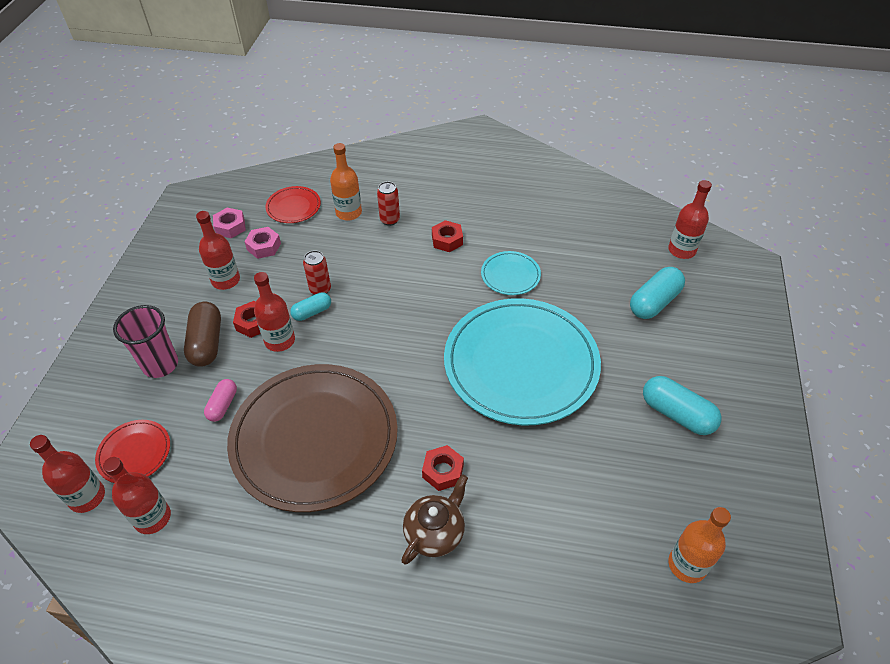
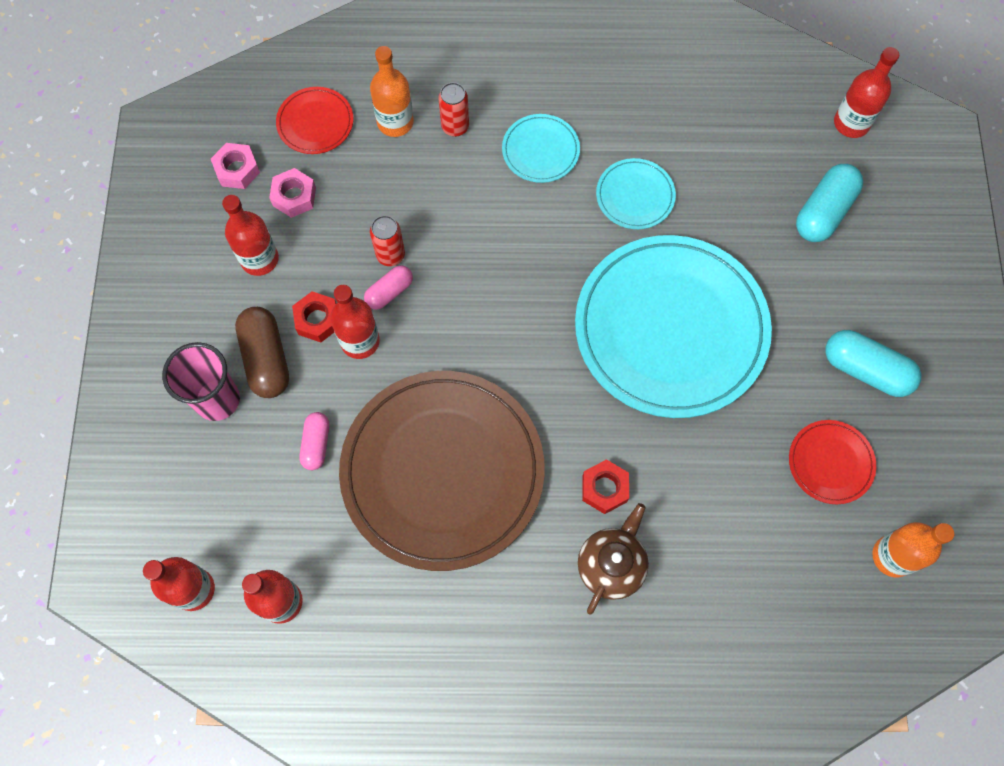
camera: 10 degrees left, 20 degrees up
red plate [95,420,170,483] -> red plate moved to [789,420,876,504]
turquoise capsule [290,292,331,321] -> pink capsule [364,265,413,310]
red nut [432,220,463,252] -> turquoise plate [502,114,580,183]

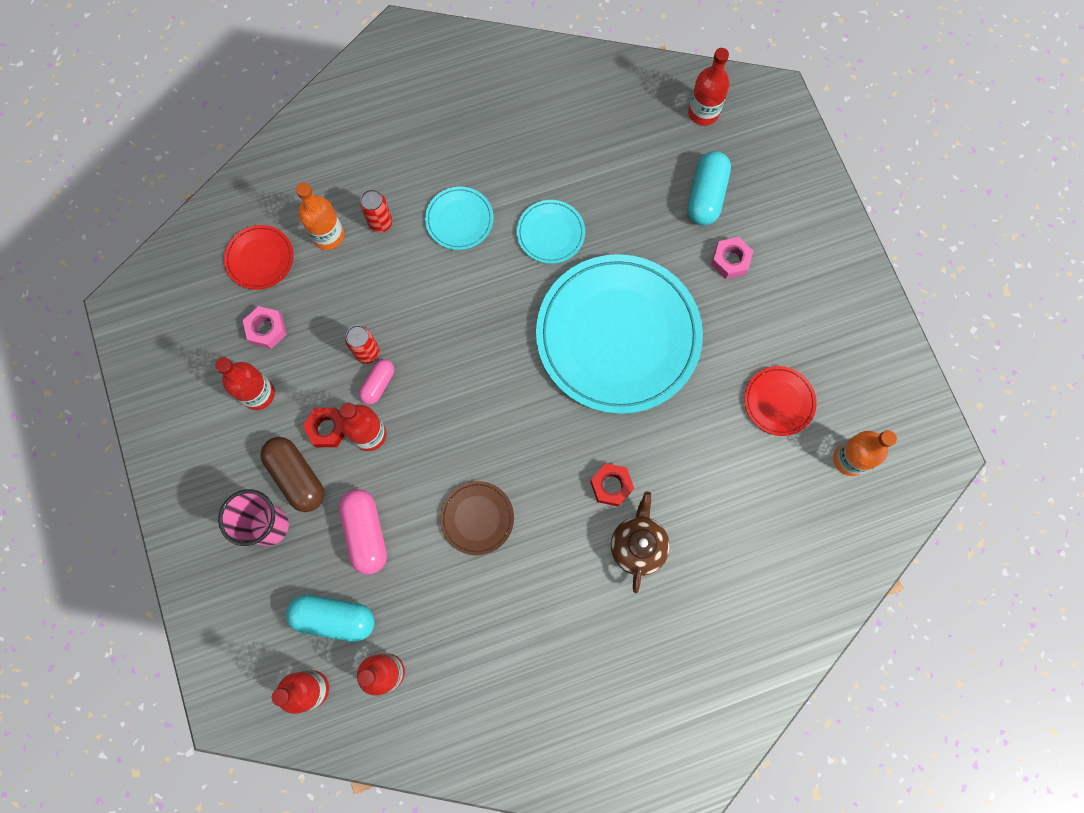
camera: 20 degrees left, 5 degrees up
pink nut [211,143,260,189] -> pink nut moved to [711,237,753,279]
pink capsule [299,412,329,470] -> pink capsule [339,489,387,575], size x1.67
brown plate [339,371,545,571] -> brown plate [440,481,514,555], size x0.43
turquoise capsule [825,330,921,397] -> turquoise capsule moved to [286,595,375,642]

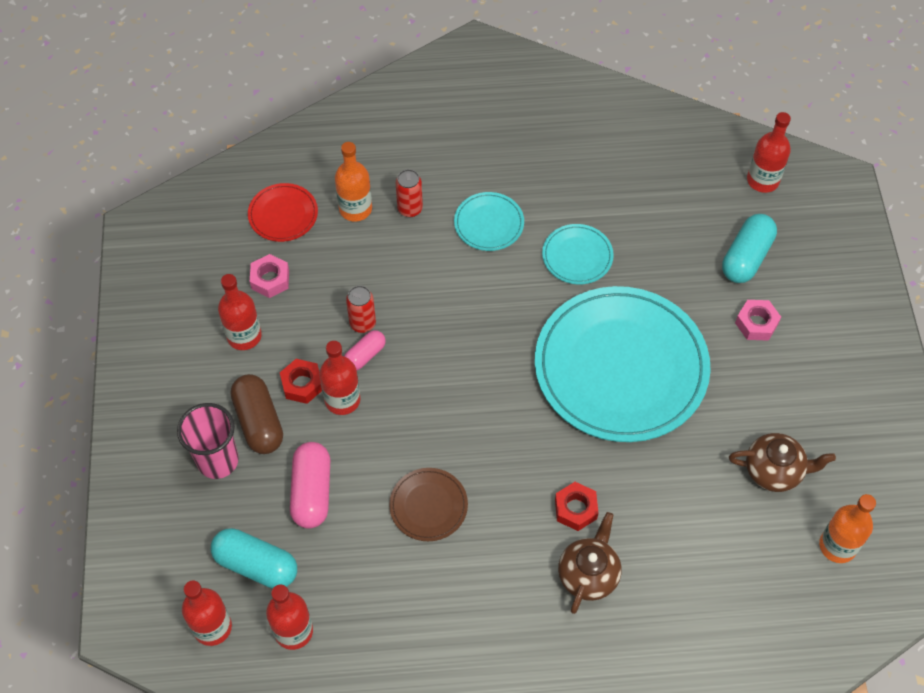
camera: 15 degrees right, 15 degrees down
red plate [744,366,817,436] -> brown teapot [729,433,836,492]

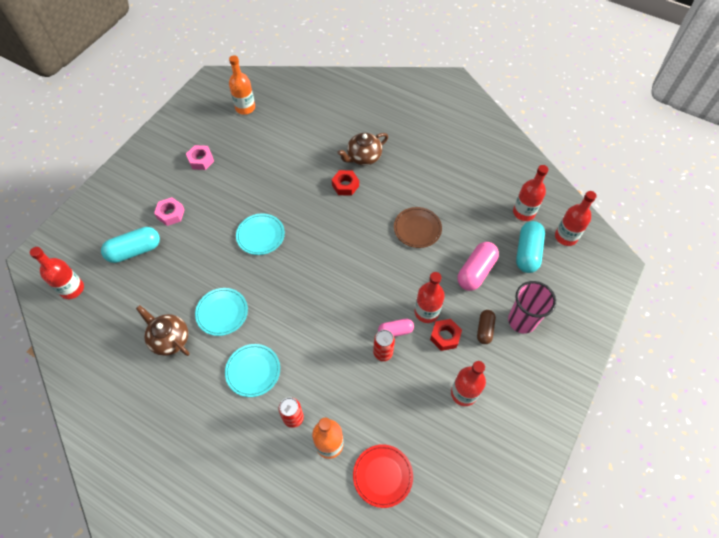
camera: 145 degrees left, 0 degrees up
turquoise capsule [211,528,297,589] -> turquoise capsule turned 45 degrees clockwise [516,221,545,273]
brown capsule [231,374,283,454] -> brown capsule [477,310,496,344], size x0.60
pink nut [250,254,289,298] -> pink nut moved to [186,145,214,170]
turquoise plate [535,286,711,442] -> turquoise plate [236,214,285,255], size x0.43
brown teapot [729,433,836,492] -> brown teapot moved to [136,305,190,356]

